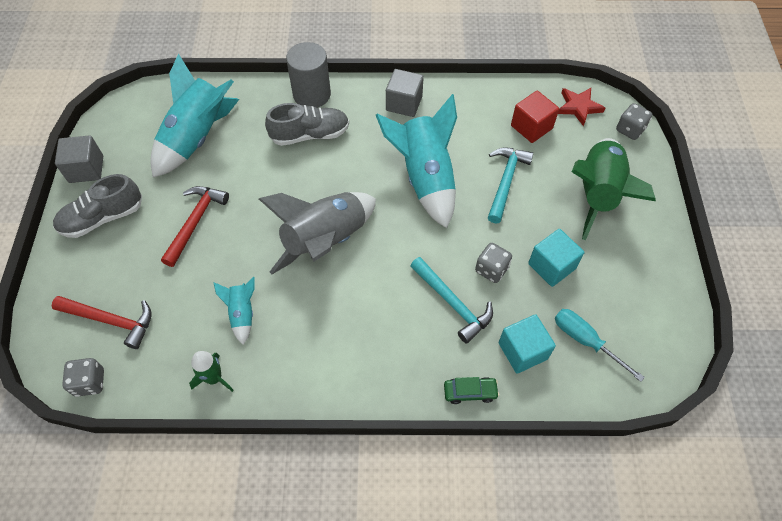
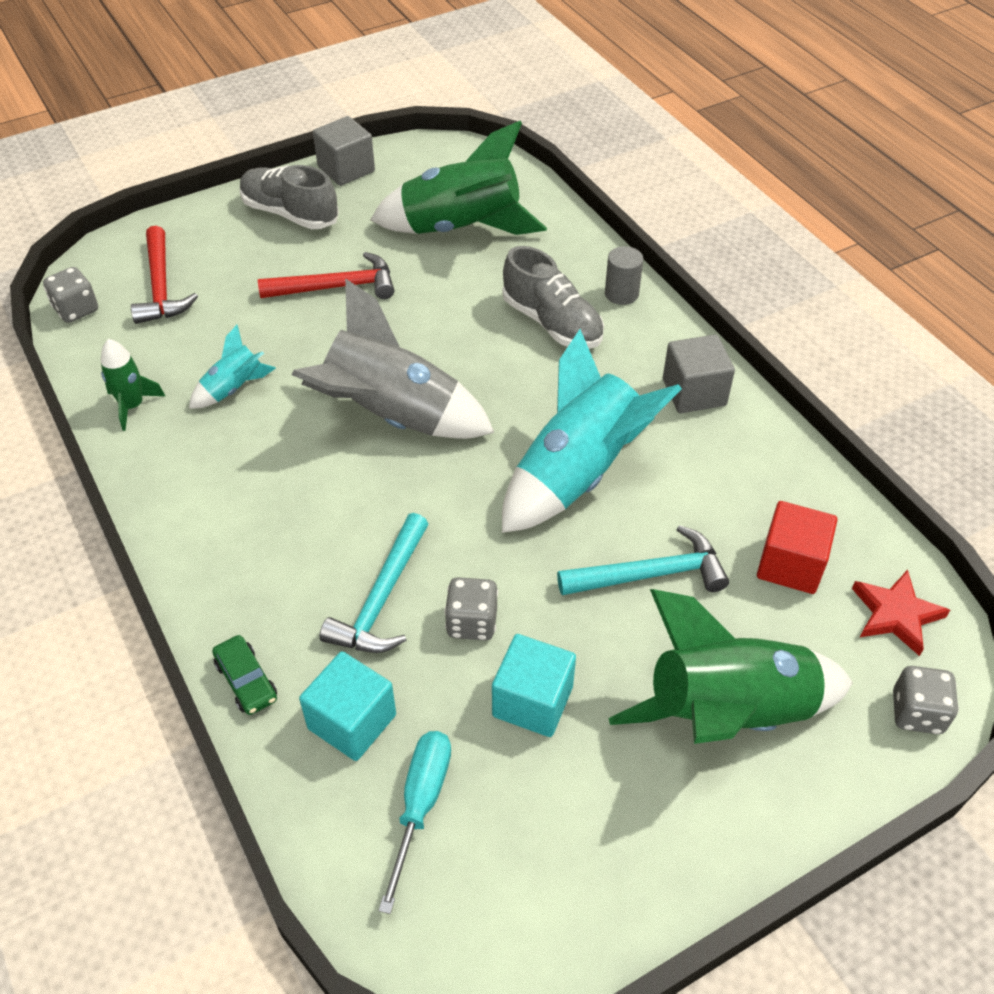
camera: 60 degrees right, 10 degrees down
turquoise rocket [150,53,239,177] -> green rocket [370,121,547,235]
grey cylinder [286,42,331,108] -> grey cylinder [605,246,643,305], size x0.57

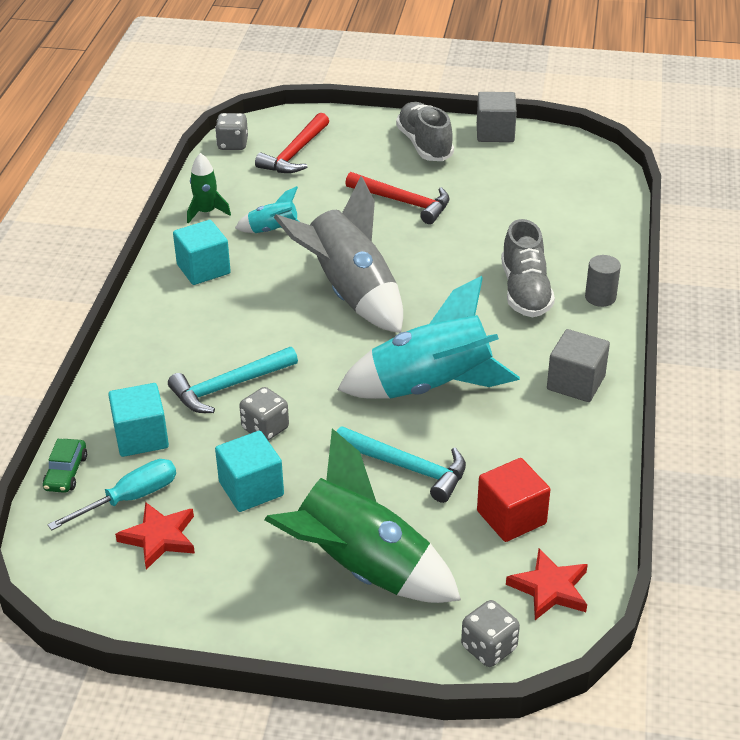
camera: 40 degrees right, 10 degrees down
green car [212,635,277,715] -> green car moved to [43,439,87,493]
green rocket [370,121,547,235] -> none
none -> red star [115,502,195,570]
none -> turquoise cube [173,220,231,285]

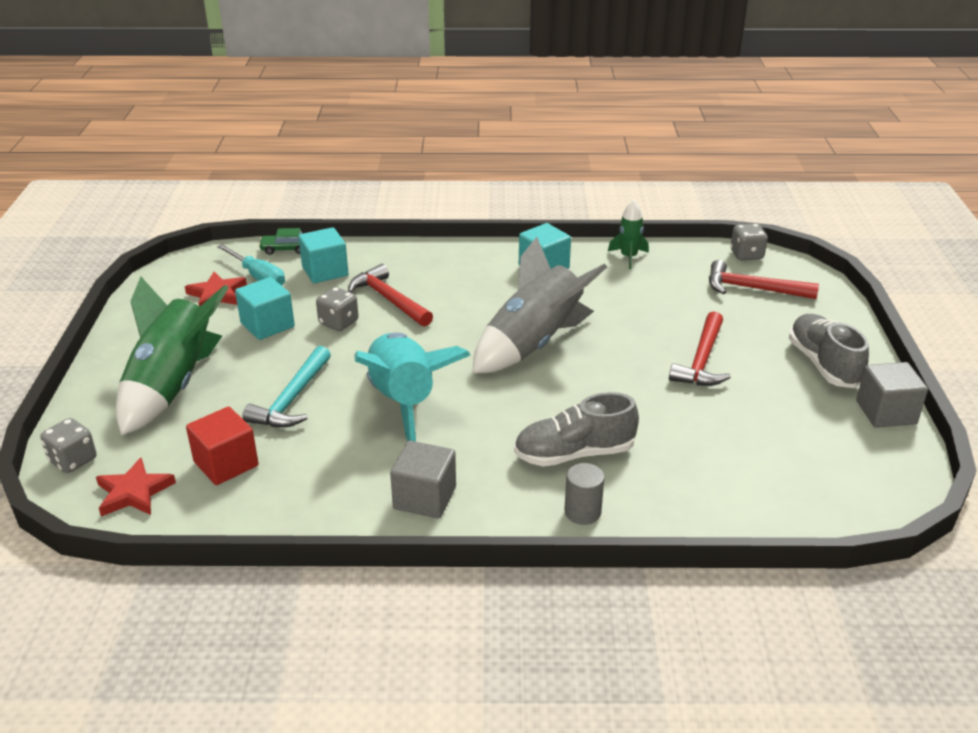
camera: 80 degrees right, 5 degrees down
turquoise hammer [168,347,298,413] -> red hammer [348,264,433,327]
turquoise rocket [235,186,300,233] -> none
grey shoe [396,102,454,161] -> grey shoe turned 75 degrees counterclockwise [789,314,869,388]

